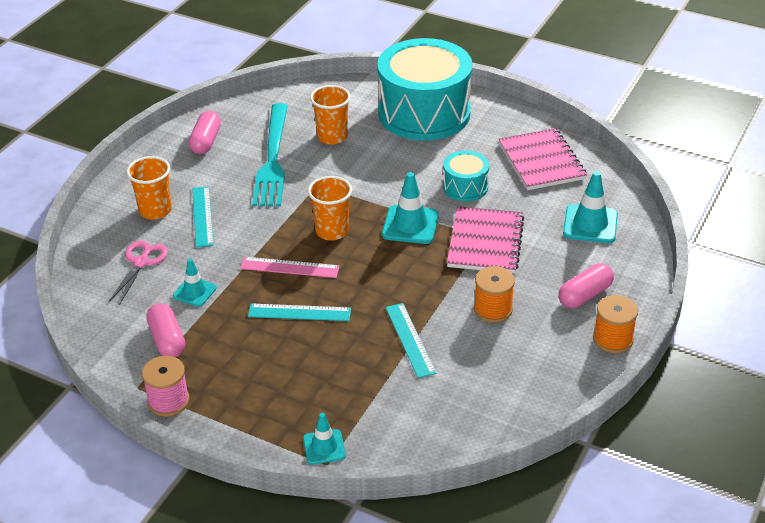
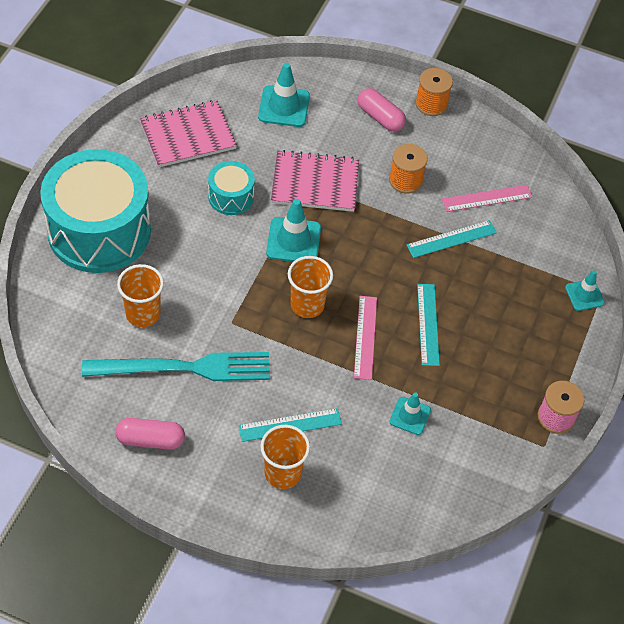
camera: 100 degrees left, 15 degrees up
pink scissors [109,241,168,305] -> none
pink capsule [146,303,185,357] -> none
none -> pink ruler [442,185,532,212]

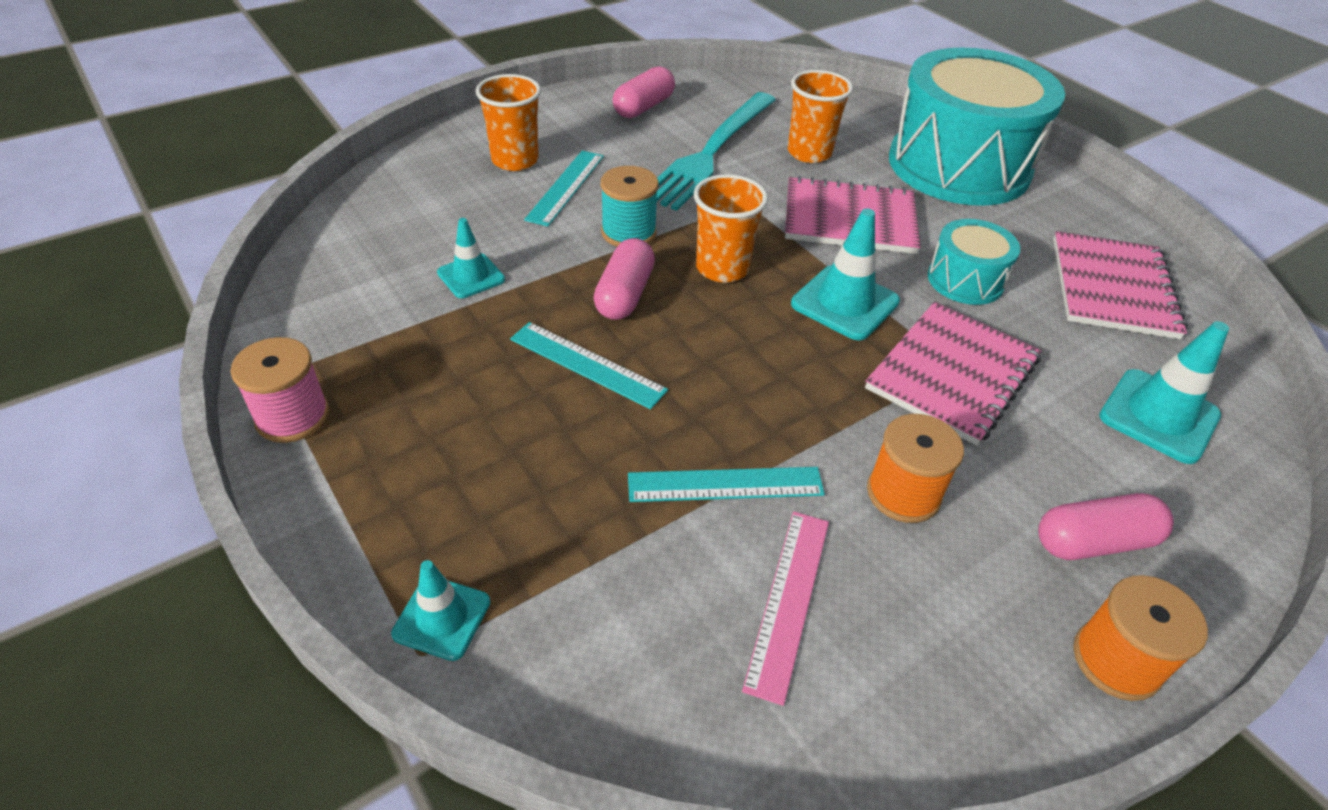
camera: 125 degrees right, 10 degrees down
pink ruler [354,296,377,380] -> pink capsule [594,238,655,320]
turquoise ruler [407,220,497,258] -> turquoise ruler turned 75 degrees clockwise [628,467,825,502]
none -> turquoise spool [601,166,659,247]
none -> pink notebook [785,176,921,254]

